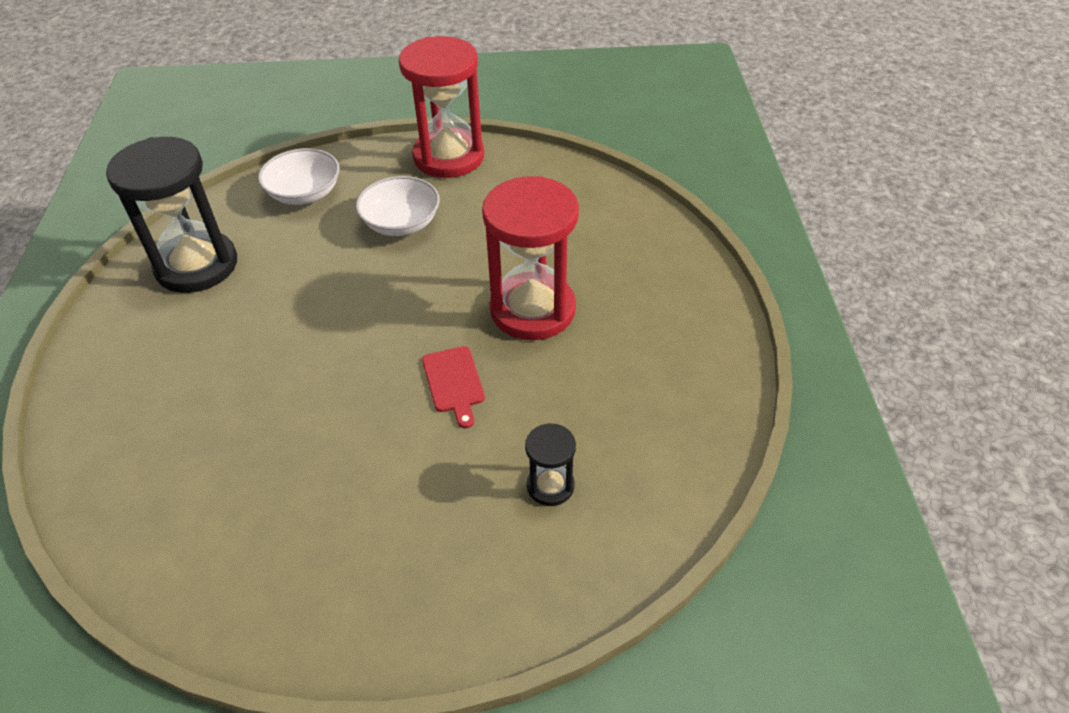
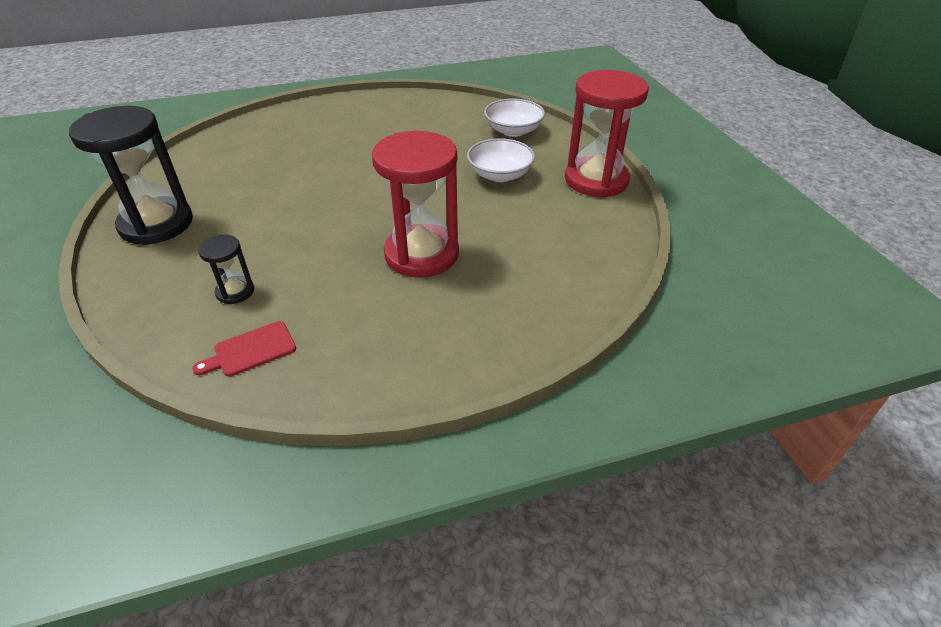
camera: 75 degrees right, 5 degrees down
black hourglass [106,137,237,293] -> black hourglass moved to [69,106,193,245]
red cutting board [422,346,485,428] -> red cutting board moved to [192,321,296,377]

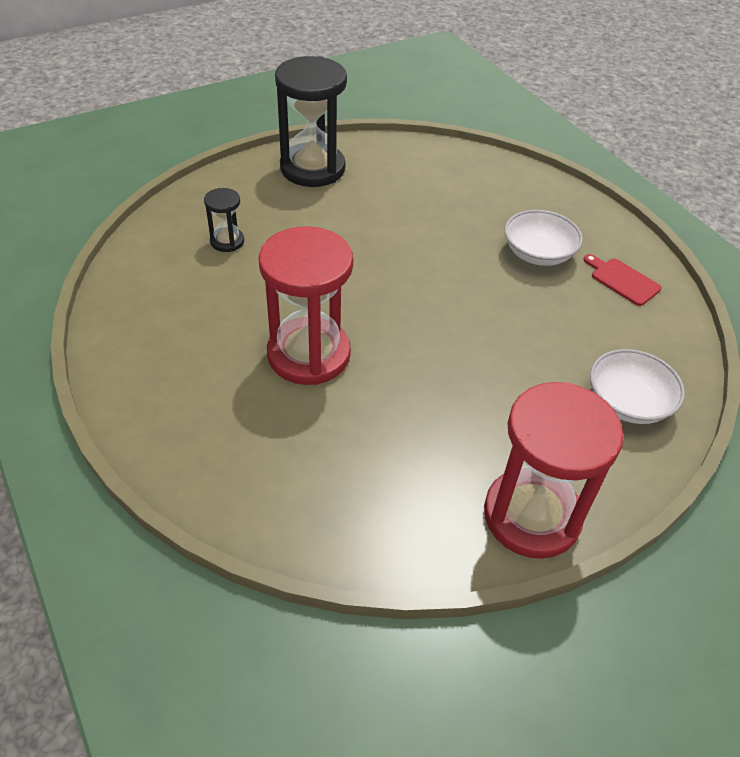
camera: 75 degrees right, 5 degrees up
red cutting board [192,321,296,377] -> red cutting board moved to [583,254,662,306]
white bowl [467,138,535,182] -> white bowl moved to [504,210,583,266]

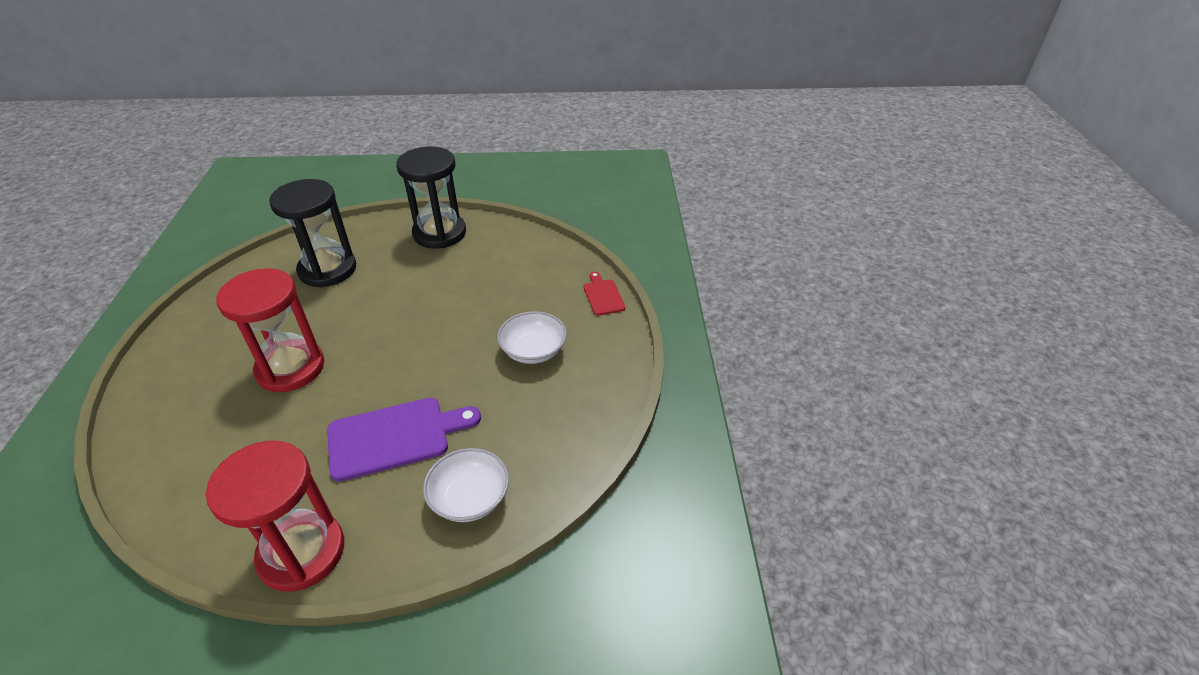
camera: 30 degrees right, 5 degrees down
black hourglass [204,188,244,252] -> black hourglass [269,179,356,287], size x2.14
red cutting board [583,254,662,306] -> red cutting board moved to [584,272,625,316]
none -> purple cutting board [327,398,481,482]

